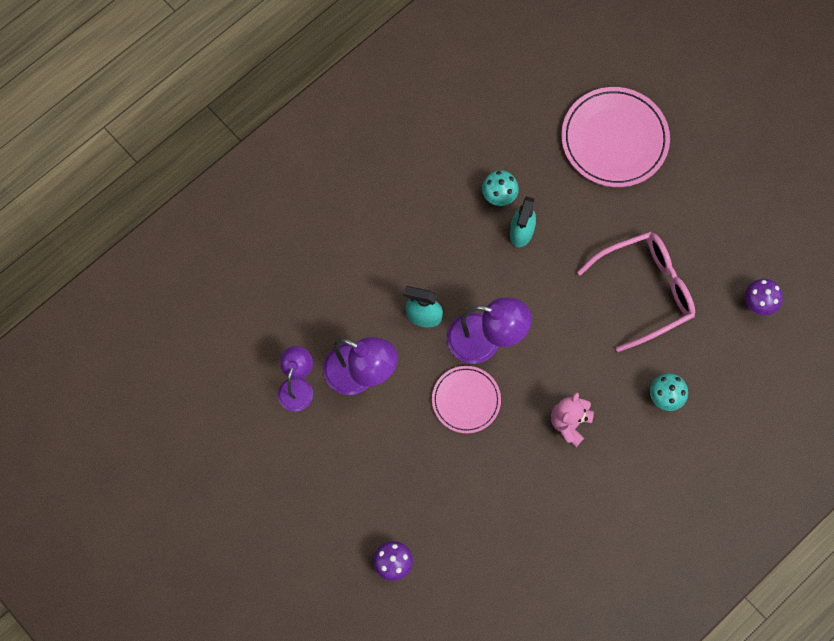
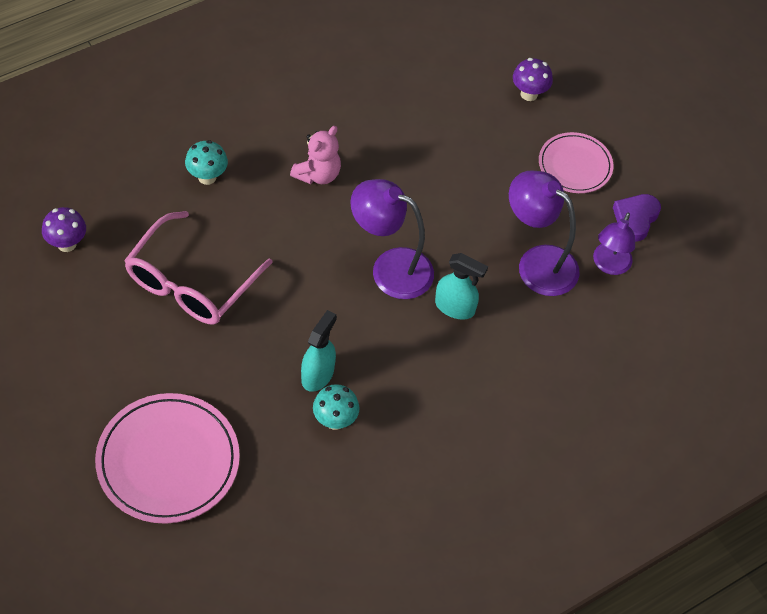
camera: 175 degrees left, 15 degrees down
pink plate [432,366,501,433] -> pink plate moved to [539,132,613,193]
pink glasses [577,232,695,352] -> pink glasses turned 45 degrees counterclockwise [124,211,273,325]
none -> purple heart [613,194,661,241]

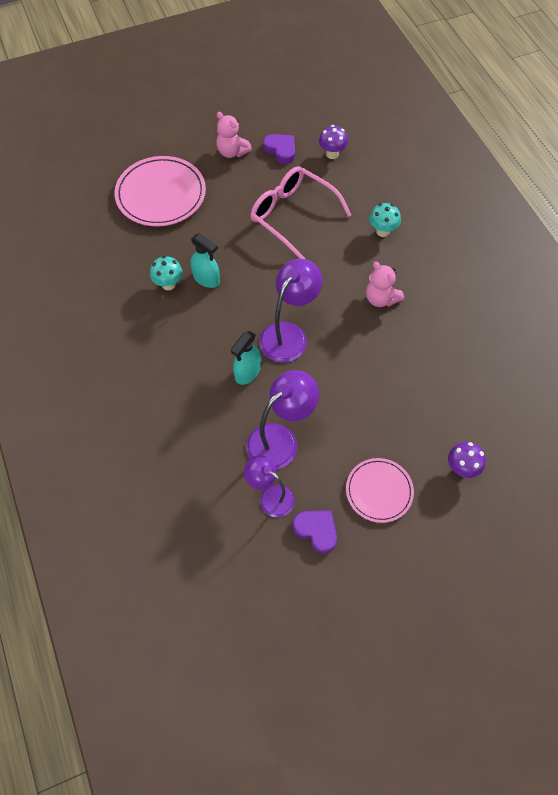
camera: 105 degrees right, 5 degrees up
none -> pink teddy bear [216,112,252,158]
none -> purple heart [263,134,295,164]

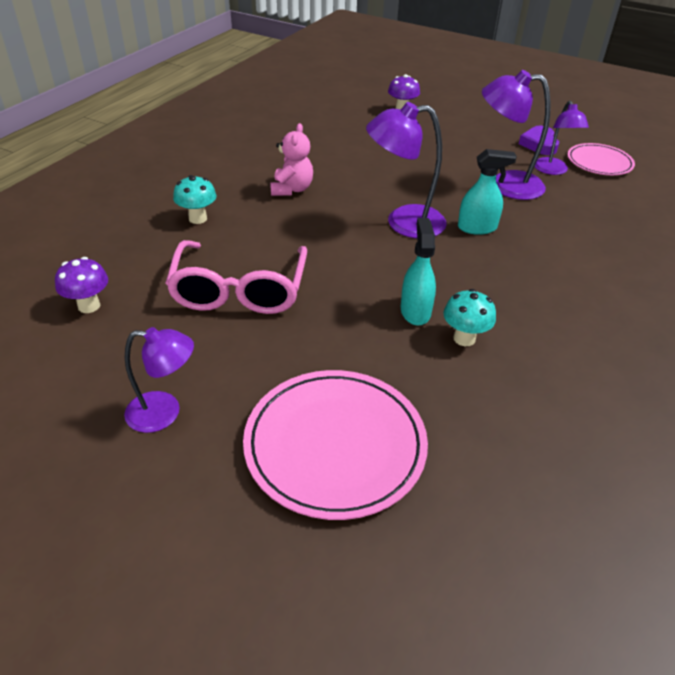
camera: 130 degrees left, 20 degrees down
pink teddy bear [216,112,252,158] -> purple lamp [124,327,194,433]
purple heart [263,134,295,164] -> none
pink plate [346,458,414,523] -> pink plate moved to [567,143,635,175]

